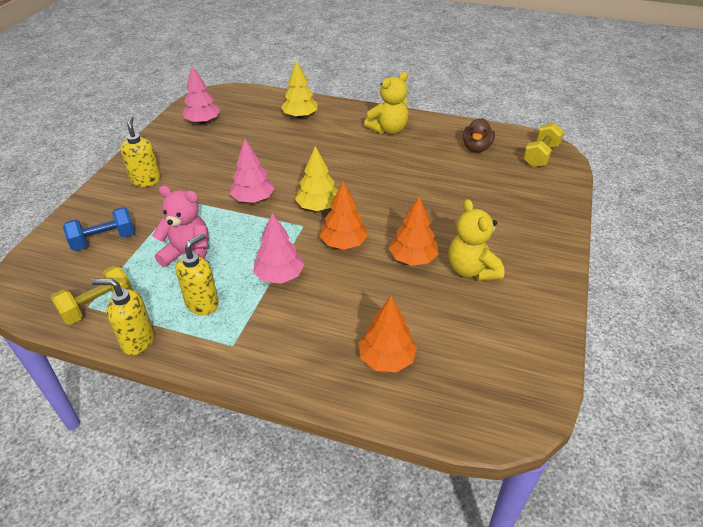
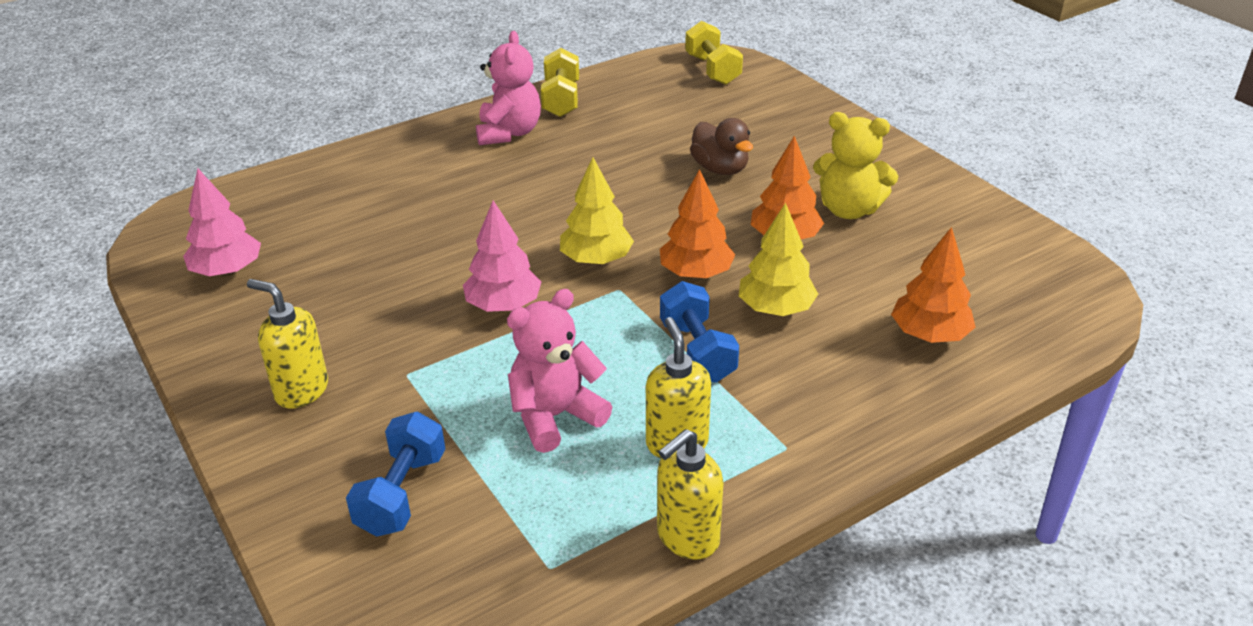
camera: 50 degrees left, 5 degrees down
yellow dumbbell [51,266,132,325] -> yellow dumbbell moved to [541,48,579,117]
pink tree [253,213,304,284] -> blue dumbbell [660,281,739,383]
yellow tree [281,60,317,119] -> yellow tree moved to [739,203,818,316]
yellow teddy bear [364,72,409,134] -> pink teddy bear [476,31,541,145]
brown duck [463,118,495,152] -> brown duck moved to [690,118,753,175]

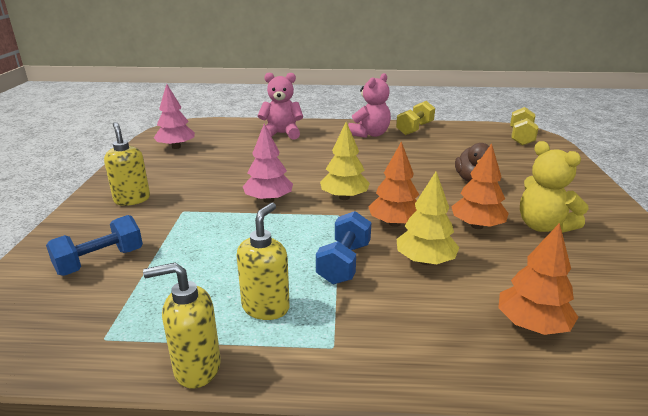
camera: 35 degrees right, 10 degrees down
pink teddy bear [507,289,612,453] -> pink teddy bear moved to [258,73,303,140]

